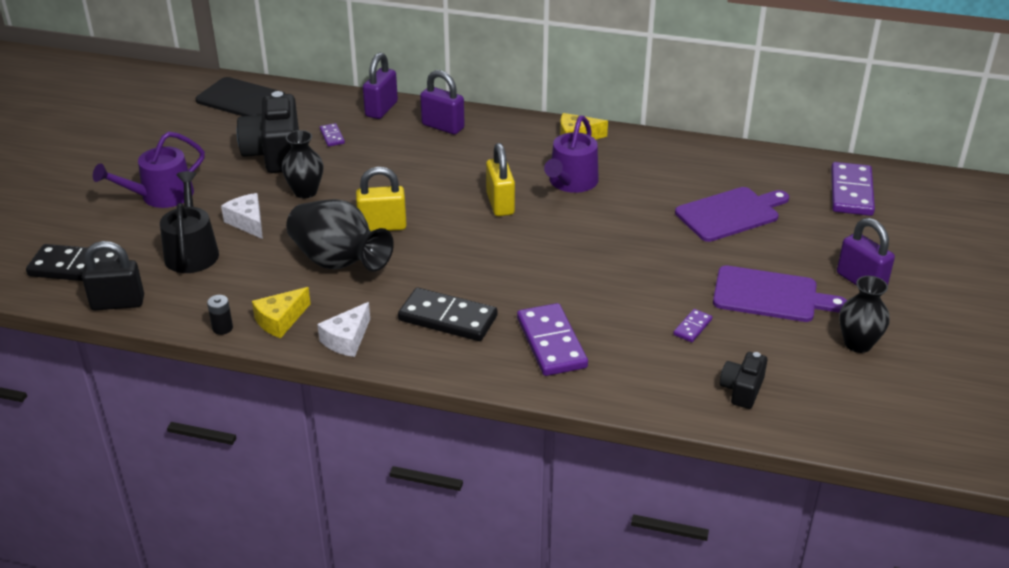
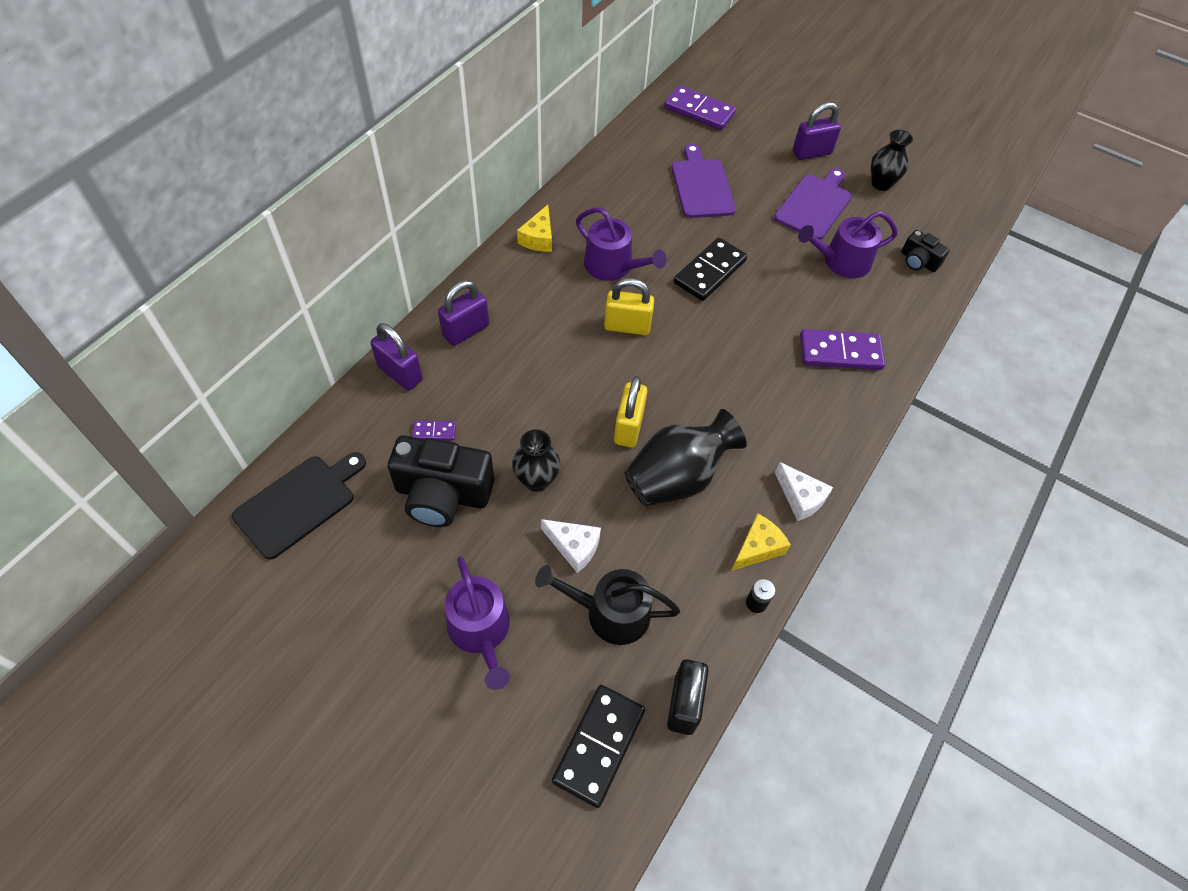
camera: 75 degrees left, 20 degrees up
white cheese [221,193,263,239] -> white cheese turned 135 degrees counterclockwise [541,519,601,573]
yellow cheese [252,287,311,338] -> yellow cheese turned 105 degrees counterclockwise [731,513,791,571]
black domino [398,288,498,341] -> black domino moved to [674,237,747,301]
purple domino [673,309,712,342] -> purple watering can [798,211,898,278]

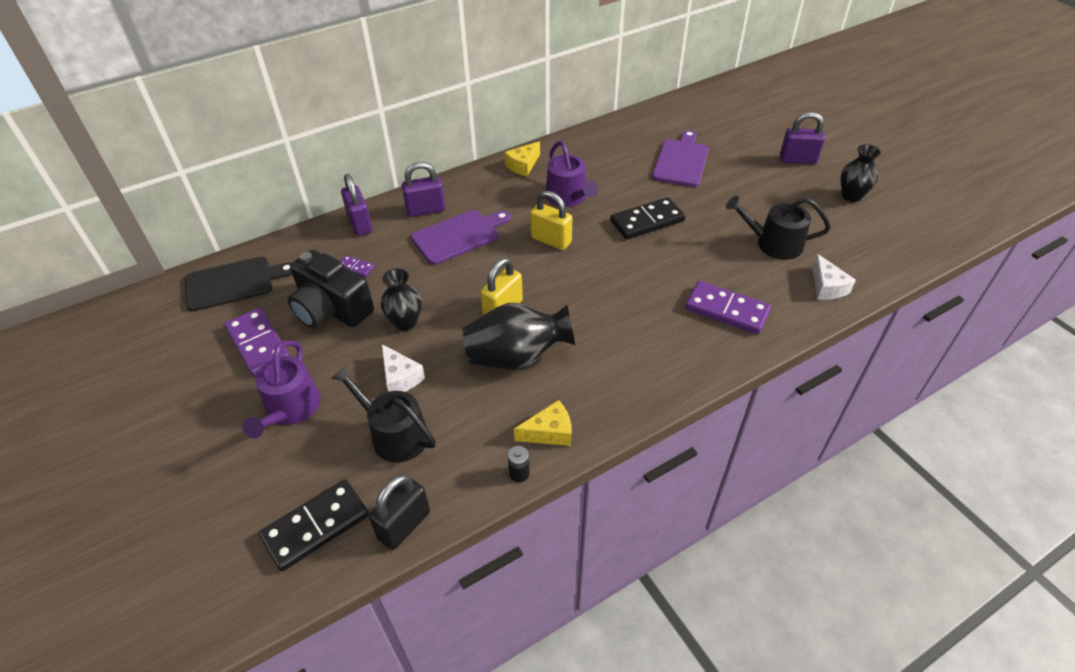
camera: 30 degrees right, 10 degrees down
purple domino [664,85,736,130] -> purple domino moved to [224,308,290,377]
purple cutting board [774,168,852,240] -> purple cutting board moved to [411,210,510,265]
white cheese [775,462,833,521] -> white cheese moved to [812,254,856,300]
purple watering can [798,211,898,278] -> black watering can [726,195,831,260]
black camera [901,230,950,272] -> none

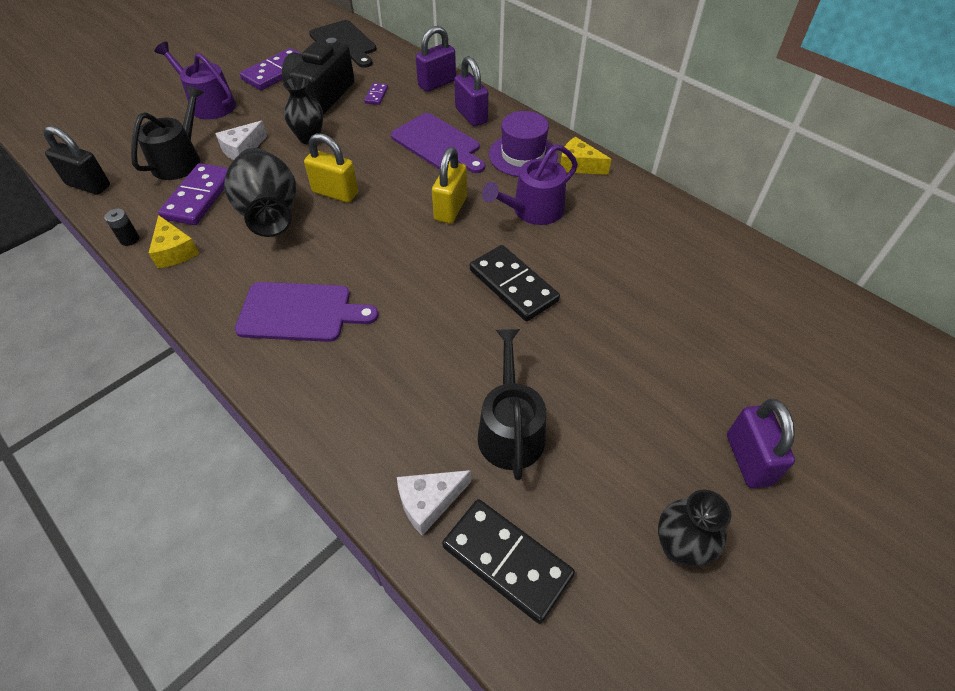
camera: 75 degrees right, 5 degrees up
purple watering can [242,340,321,438] -> purple watering can turned 45 degrees clockwise [155,42,236,120]
black domino [259,479,369,571] -> black domino moved to [442,499,575,624]
purple cutting board [652,130,709,187] -> purple cutting board moved to [235,282,378,342]
purple domino [685,281,771,334] -> purple domino moved to [158,163,228,225]
none -> purple hat [489,111,557,177]

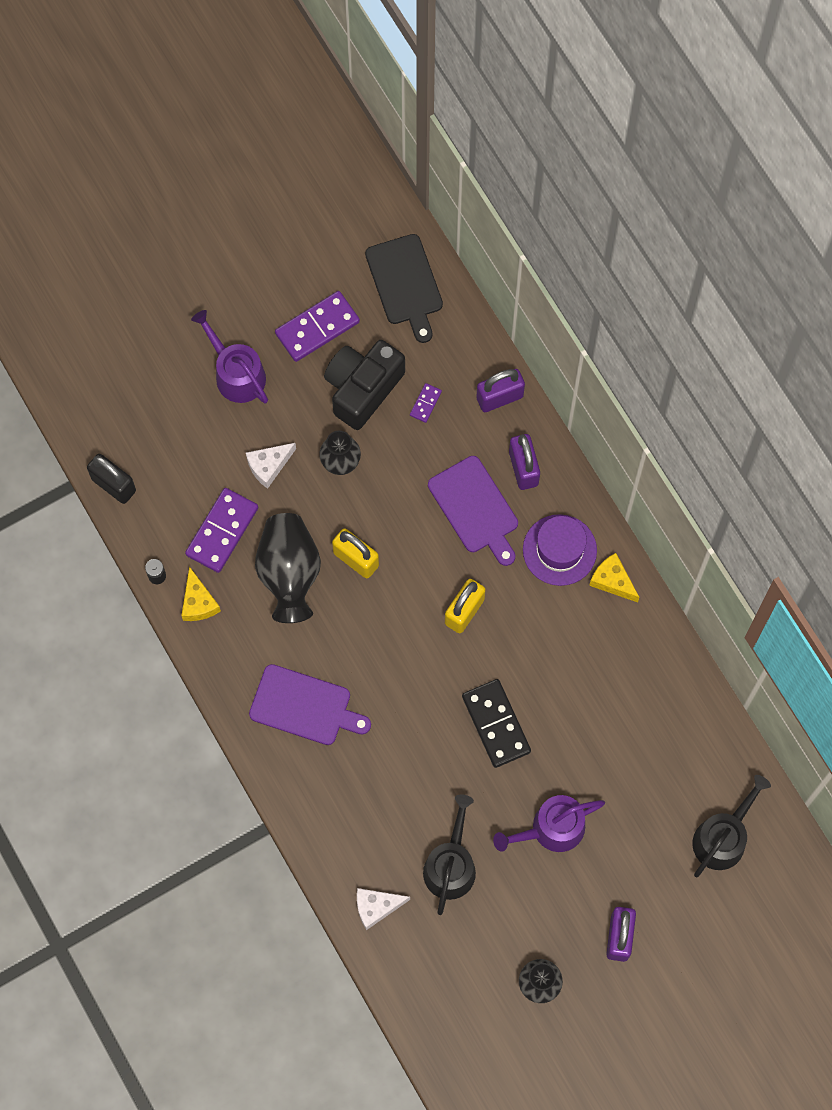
camera: 15 degrees right, 20 degrees up
black watering can [131,85,204,180] -> black watering can moved to [692,775,771,877]
black domino [442,499,575,624] -> none
purple watering can [482,144,578,225] -> purple watering can moved to [493,795,605,852]

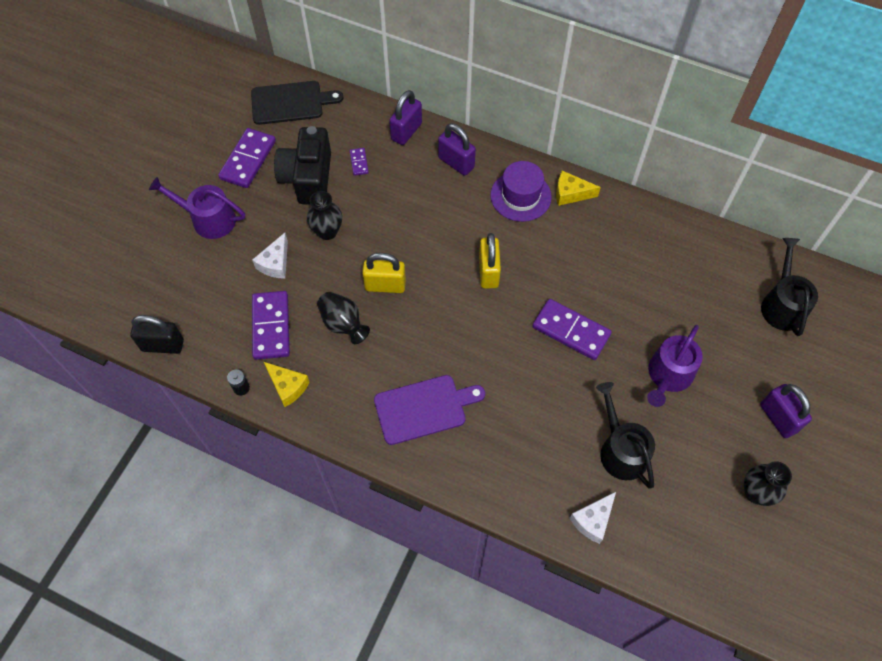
camera: 35 degrees left, 10 degrees down
black vase [255,513,321,623] -> black vase [317,292,370,344], size x0.64
black cutting board [365,234,443,343] -> black cutting board turned 45 degrees counterclockwise [251,81,343,125]
purple cutting board [428,456,518,566] -> none
black domino [462,679,531,768] -> purple domino [532,299,612,360]

